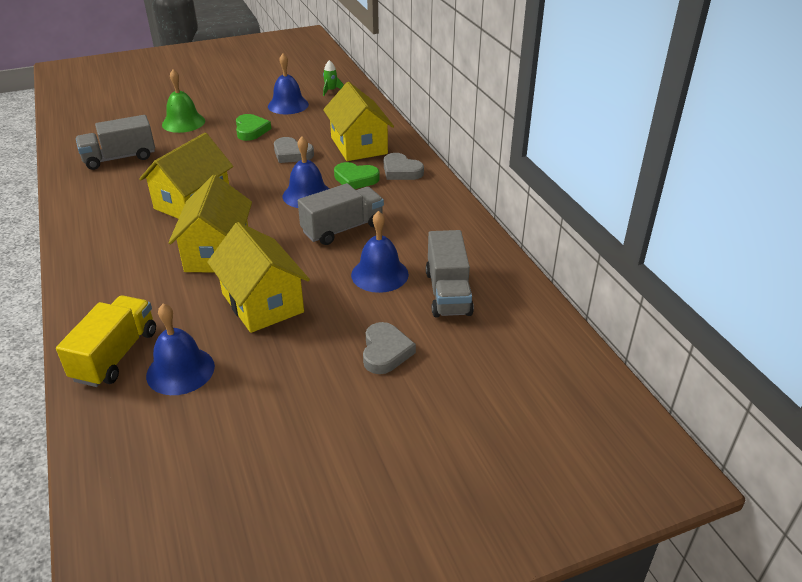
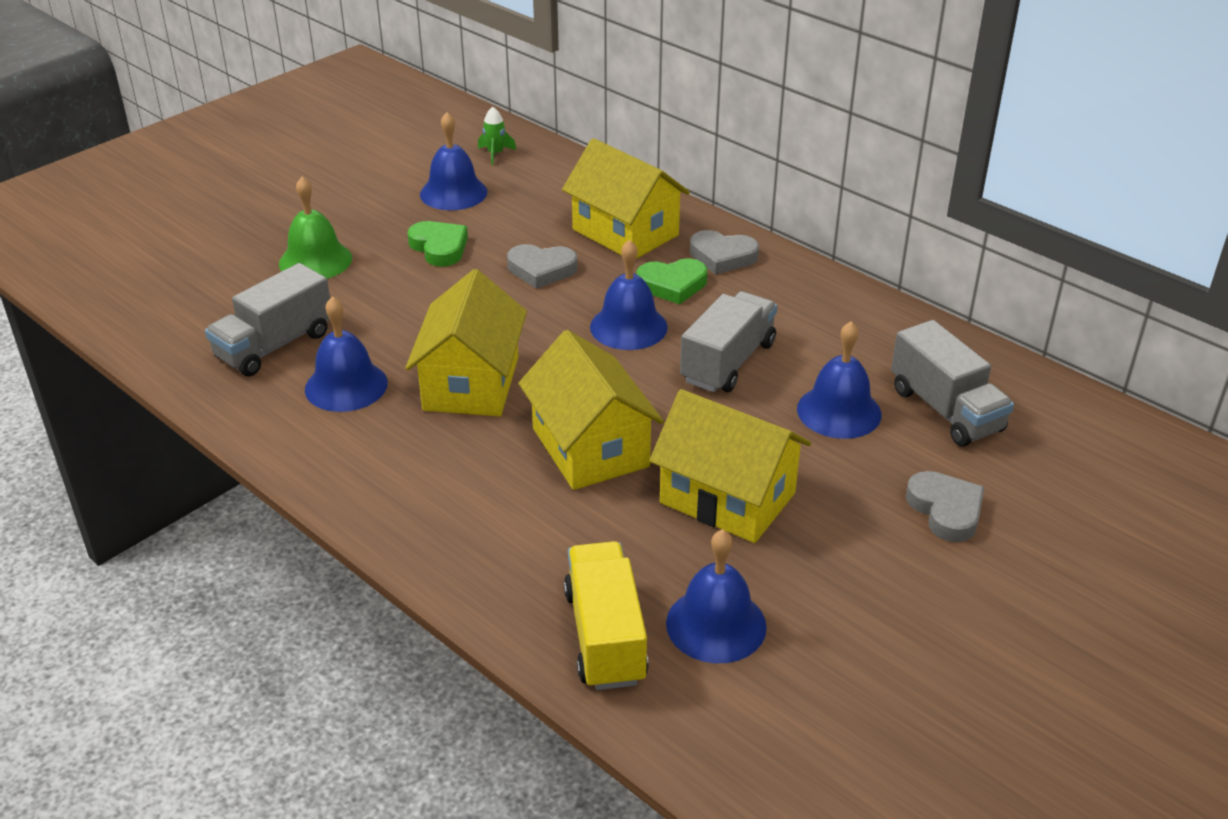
camera: 25 degrees left, 0 degrees up
none -> blue bell [305,296,388,412]

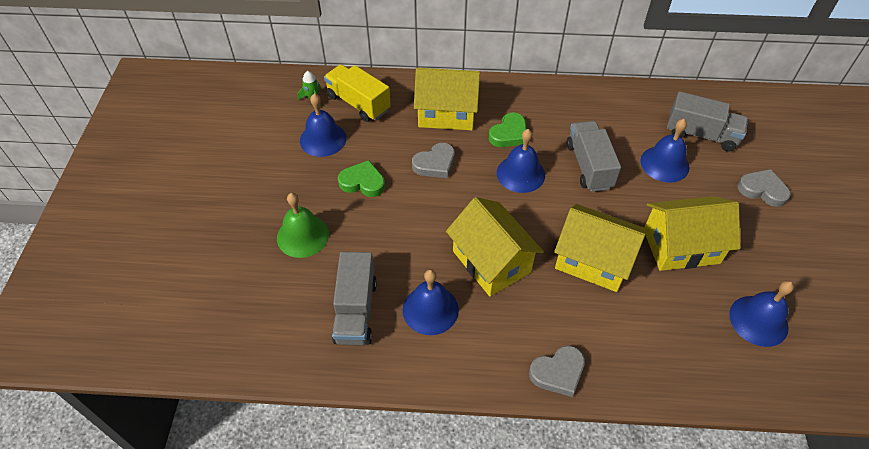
camera: 40 degrees left, 15 degrees up
yellow truck [564,541,648,690] -> yellow truck moved to [324,64,391,122]
grey heart [690,230,759,274] -> grey heart moved to [529,346,585,397]

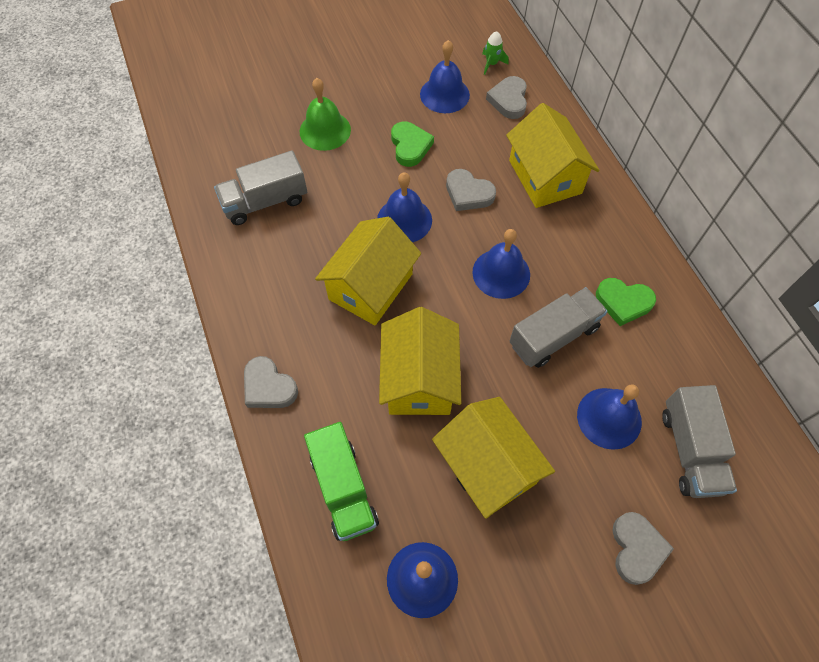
camera: 65 degrees right, 10 degrees up
yellow truck [324,64,391,122] -> grey heart [486,76,527,119]
blue bell [403,269,459,335] -> blue bell moved to [377,172,432,242]
green heart [489,112,526,147] -> green heart moved to [596,278,656,326]
none -> green truck [304,422,379,541]

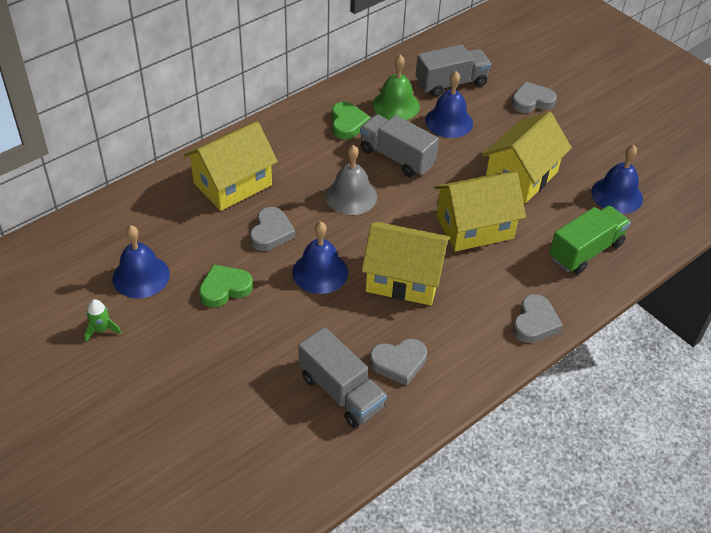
camera: 110 degrees left, 15 degrees down
green bell [300,78,351,151] -> green bell moved to [373,55,420,120]
blue bell [472,229,530,299] -> grey bell [325,145,377,215]
green rocket [482,31,509,75] -> green rocket moved to [84,299,121,342]
grey heart [486,76,527,119] -> grey heart moved to [369,339,427,386]

